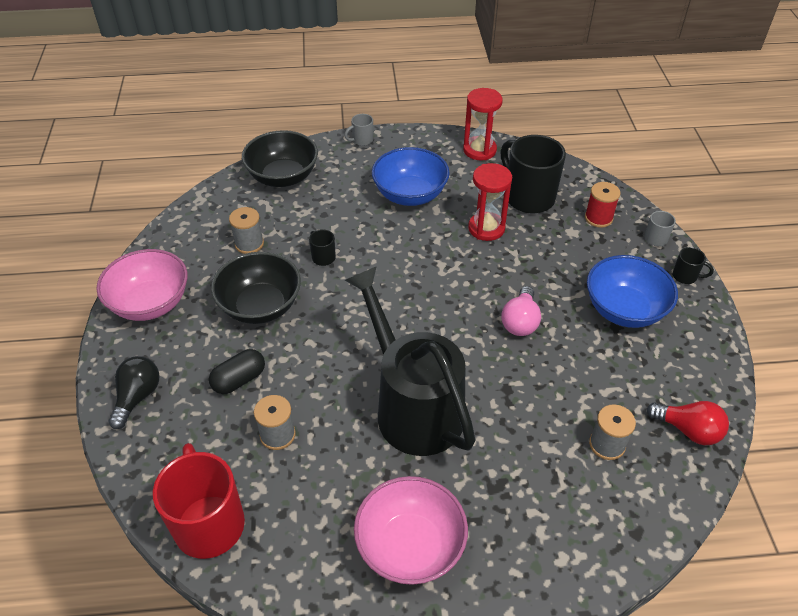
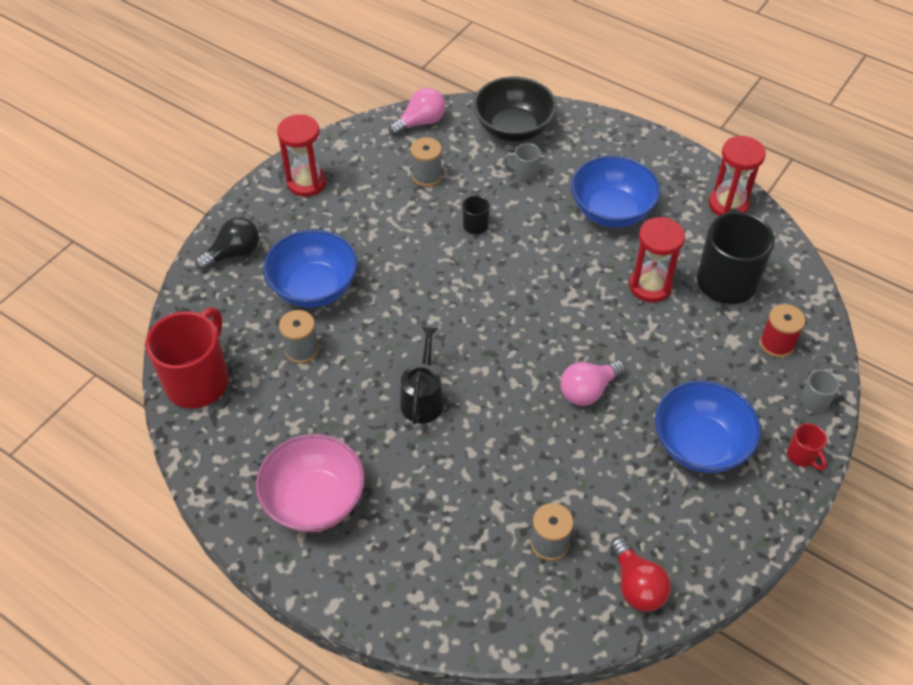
camera: 40 degrees right, 5 degrees up
pink bowl [96,249,188,321] -> red hourglass [277,114,327,197]
black capsule [209,349,265,394] -> blue bowl [263,229,358,308]
black bowl [211,252,301,324] -> none
grey mug [344,114,373,146] -> grey mug moved to [503,143,541,181]
black watering can [345,266,476,456] -> black watering can [400,326,444,425], size x0.49
black mug [673,247,714,284] -> red mug [787,423,827,471]
none -> pink light bulb [388,88,445,136]

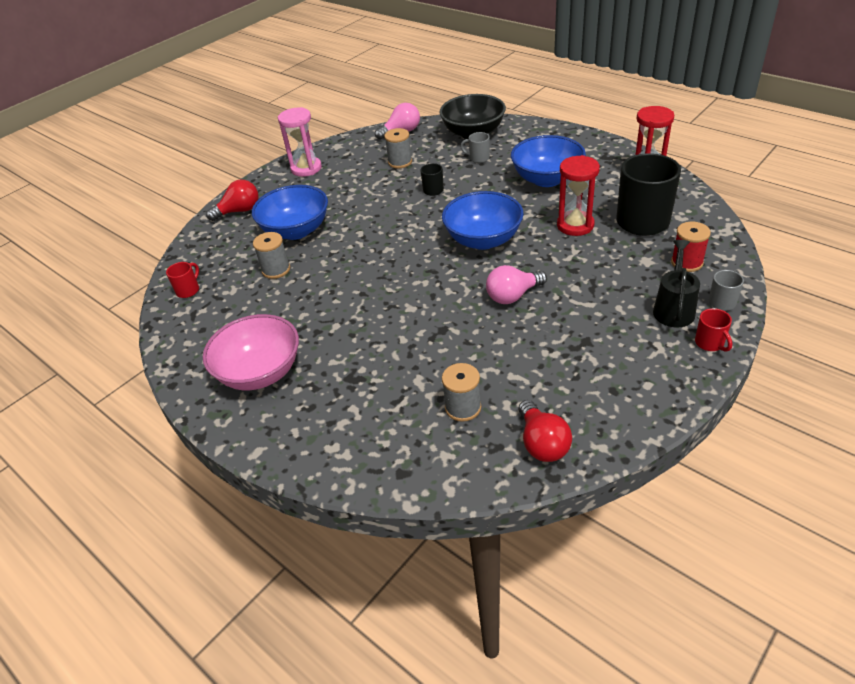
camera: 10 degrees right, 10 degrees down
red mug [146,308,229,408] -> red mug [166,262,199,298], size x0.44
black light bulb [195,217,259,270] -> red light bulb [206,180,259,221]
red hourglass [277,114,327,197] -> pink hourglass [278,107,322,177]
black watering can [400,326,444,425] -> black watering can moved to [653,240,700,327]
blue bowl [655,380,761,473] -> blue bowl moved to [442,191,524,250]

